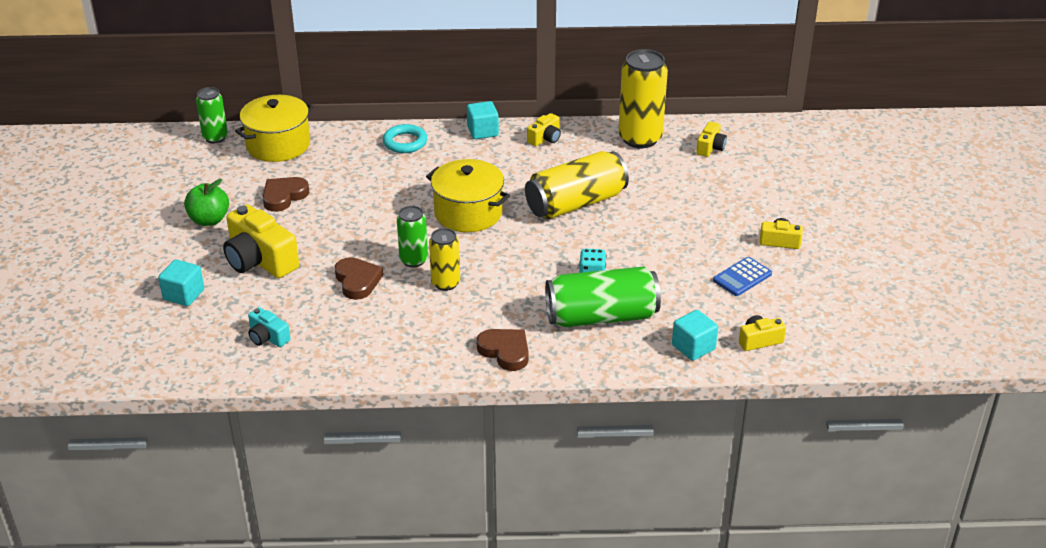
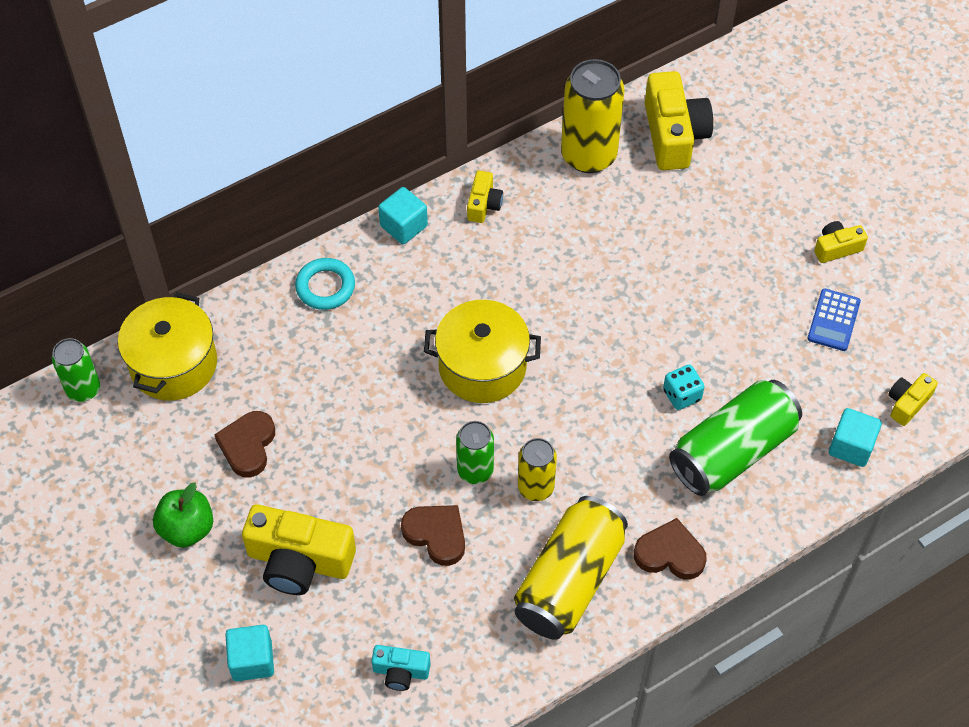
camera: 30 degrees left, 20 degrees up
yellow can [525,151,629,219] -> yellow can moved to [514,496,628,640]
yellow camera [696,121,727,157] -> yellow camera [645,71,713,170], size x1.95

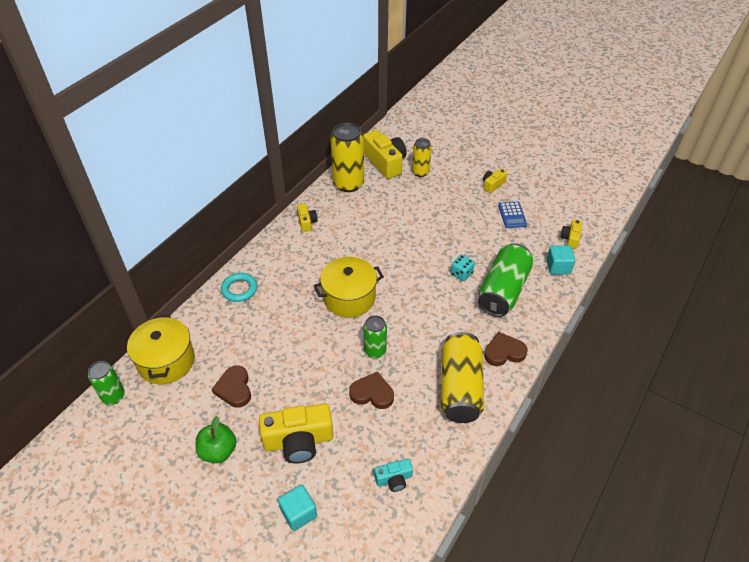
camera: 25 degrees left, 10 degrees down
turquoise cube [378,187,428,244] -> none
yellow can [518,438,557,501] -> yellow can moved to [412,138,432,177]

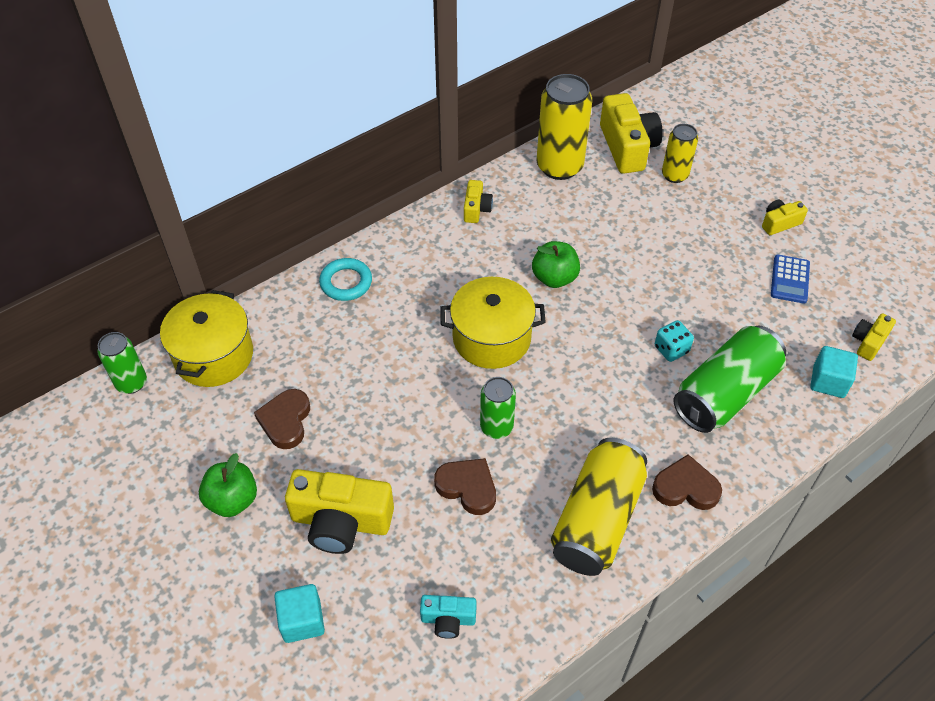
camera: 20 degrees right, 5 degrees up
none -> green apple [532,241,580,288]

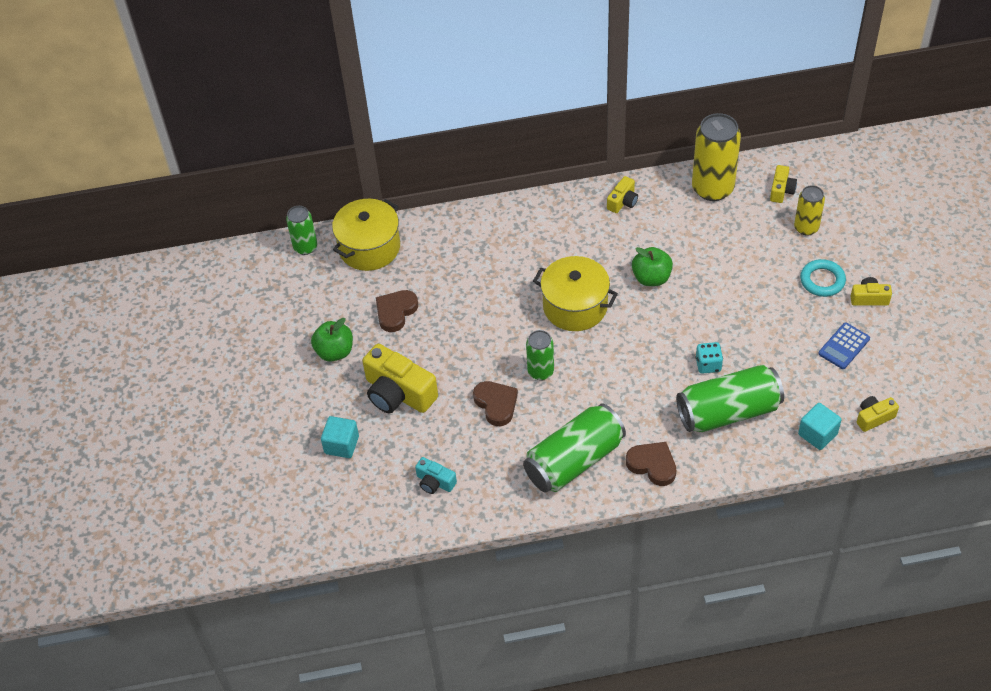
camera: 30 degrees right, 0 degrees up
turquoise ring [319,258,372,301] -> turquoise ring moved to [800,259,846,297]
yellow can [551,438,647,576] -> green can [523,403,626,492]
yellow camera [600,93,663,174] -> yellow camera [770,165,797,203], size x0.51

